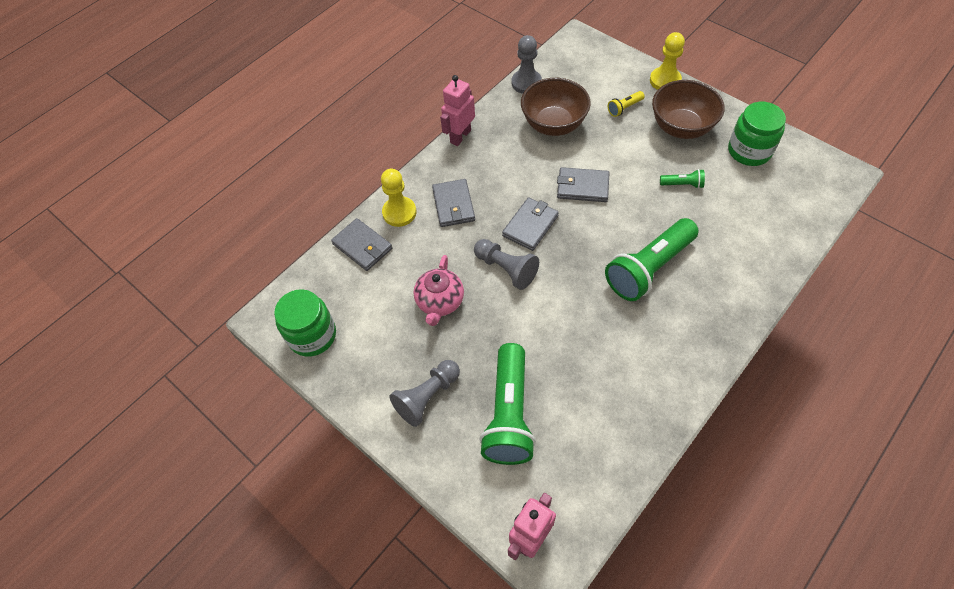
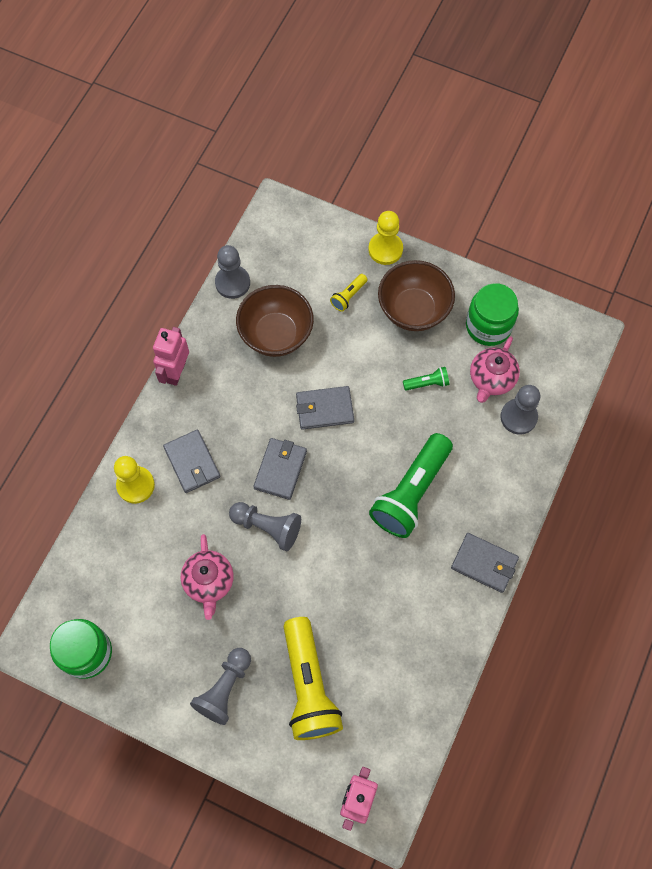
camera: 20 degrees left, 10 degrees up
grey wallet [331,218,392,271] -> grey wallet moved to [451,533,519,593]
green flashlight [479,343,536,465] -> yellow flashlight [284,617,343,740]
none -> pink teapot [470,337,520,403]
none -> grey pawn [501,385,540,435]

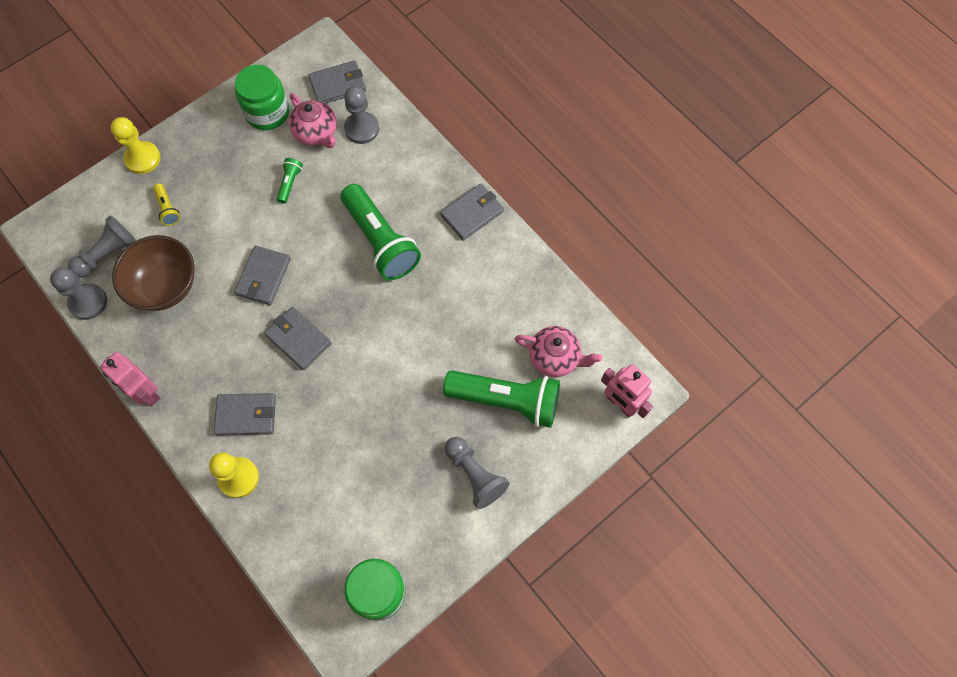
camera: 65 degrees left, 0 degrees up
pink teapot [181,534,234,620] -> pink teapot moved to [514,326,602,377]
grey pawn [229,502,301,551] -> grey pawn moved to [68,215,136,278]
yellow flashlight [284,617,343,740] -> green flashlight [443,370,560,428]
brown bowl [378,260,455,331] -> none
none -> grey wallet [308,60,366,104]

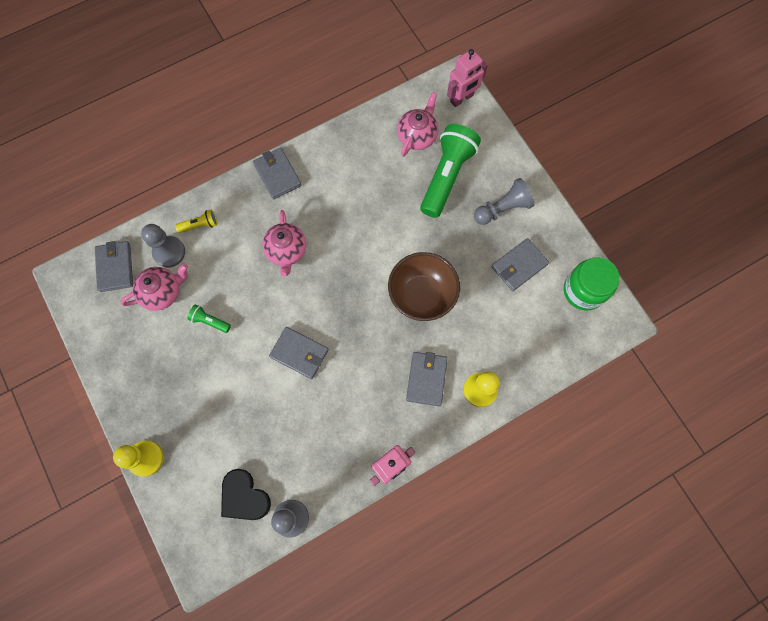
camera: 80 degrees left, 5 degrees up
grey pawn [68,215,136,278] -> black heart [221,469,271,520]
brown bowl [112,235,195,311] -> brown bowl moved to [388,252,460,321]
yellow flashlight [153,184,180,226] -> yellow flashlight moved to [175,210,217,233]
green jar [235,65,289,130] -> none
grey wallet [264,307,331,370] -> grey wallet moved to [492,238,549,291]
green flashlight [341,184,421,280] -> pink teapot [262,210,306,276]

